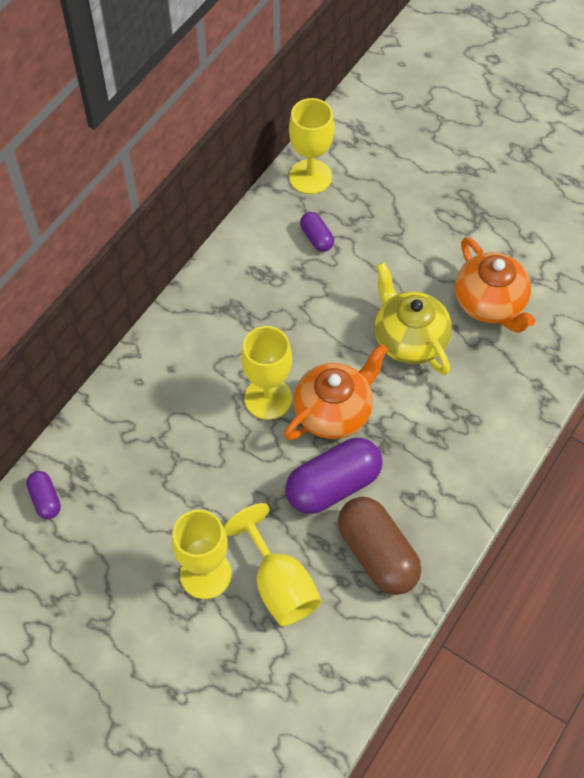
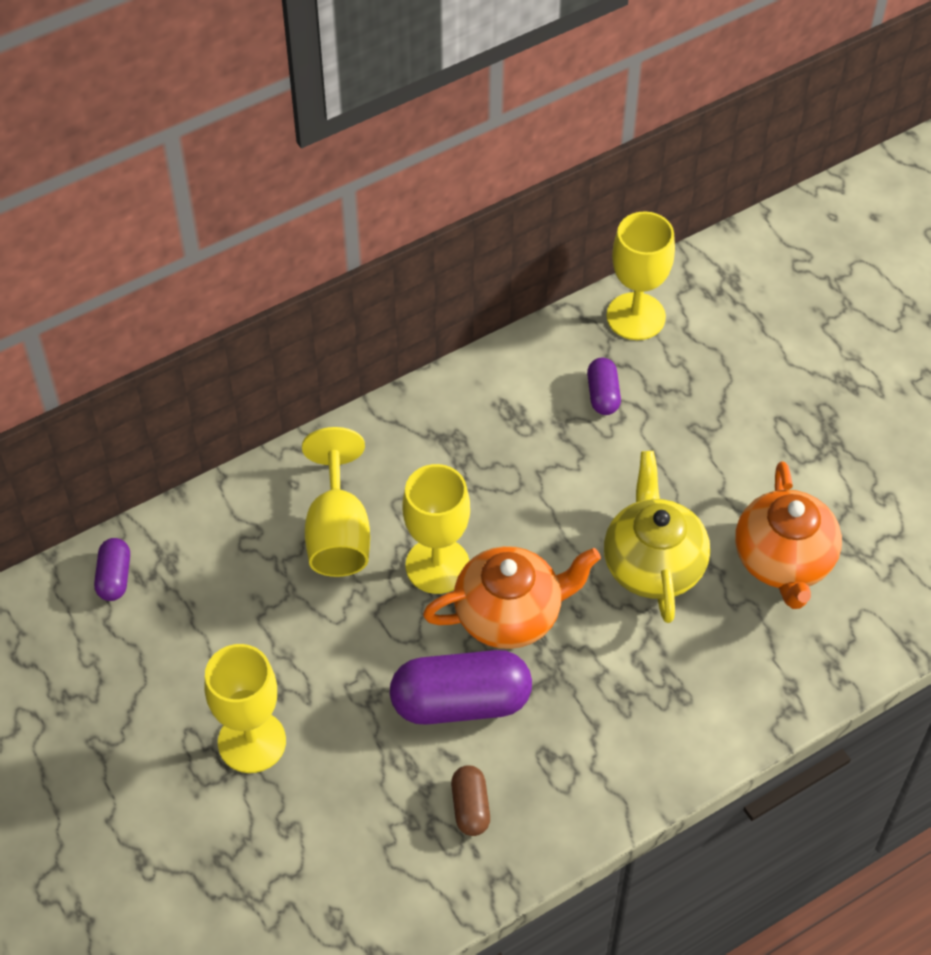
camera: 25 degrees right, 5 degrees down
yellow goblet [224,503,322,626] -> yellow goblet moved to [302,427,370,577]
brown capsule [338,497,421,595] -> brown capsule [451,765,490,836], size x0.50

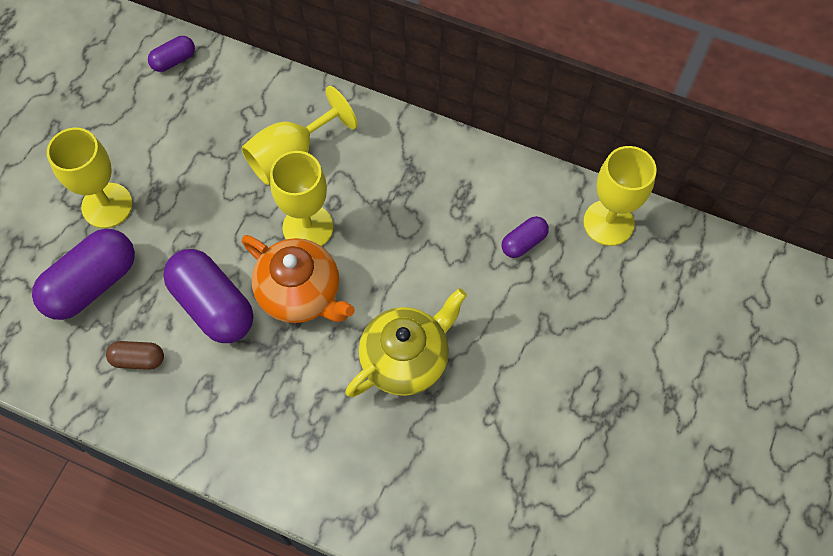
camera: 55 degrees right, 10 degrees up
brown capsule [451,765,490,836] -> brown capsule turned 45 degrees clockwise [106,341,164,370]
orange teapot [735,462,842,609] -> none
none -> purple capsule [32,229,135,320]

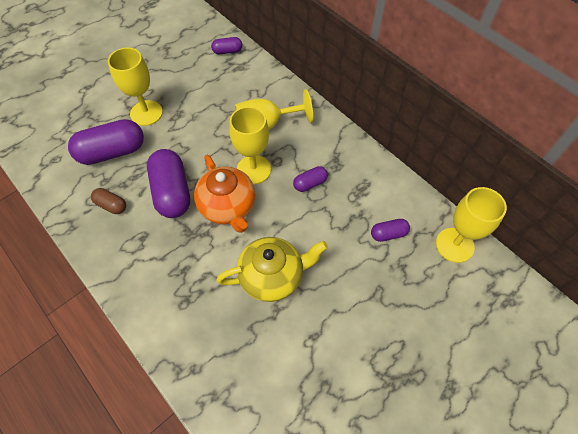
camera: 25 degrees right, 5 degrees down
none -> purple capsule [293,166,328,192]

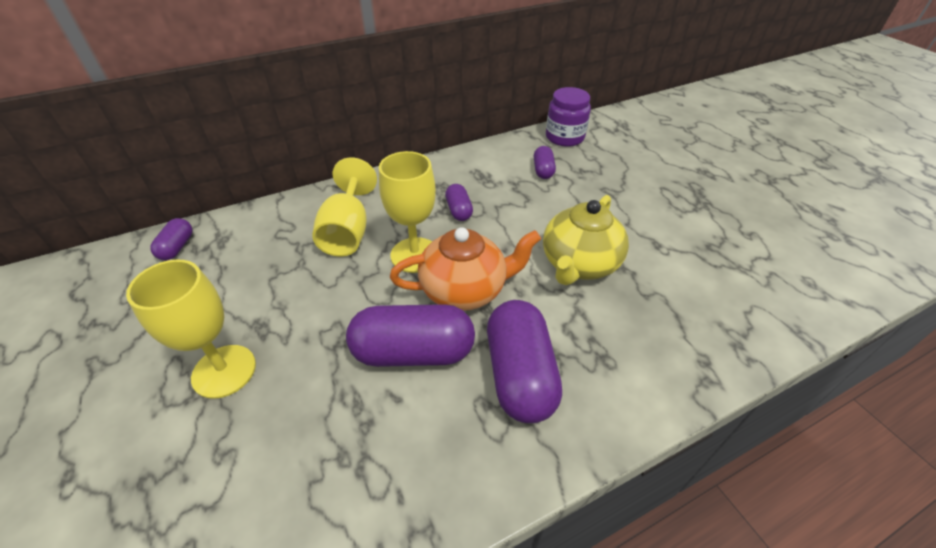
camera: 75 degrees left, 15 degrees down
purple capsule [68,119,144,165] -> purple capsule moved to [487,300,562,423]
brown capsule [91,188,126,214] -> none
yellow teapot [216,237,328,302] -> yellow teapot turned 150 degrees counterclockwise [543,195,629,285]
yellow goblet [436,187,507,263] -> purple jar [546,87,591,147]

